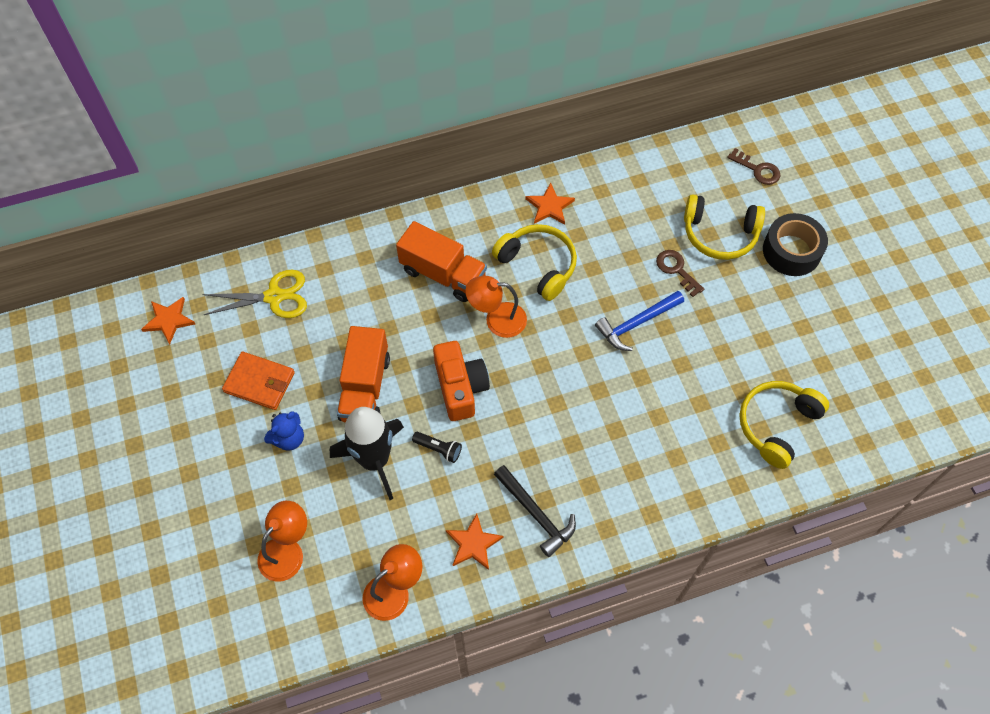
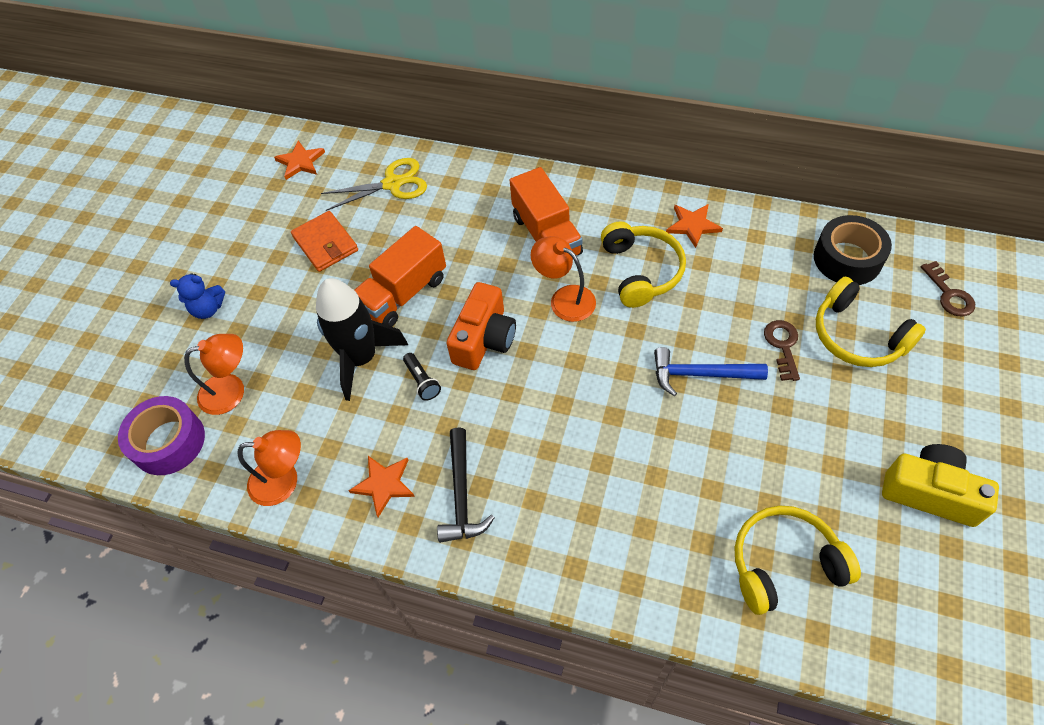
camera: 40 degrees right, 5 degrees down
yellow scissors [202,270,307,318] -> yellow scissors turned 45 degrees counterclockwise [321,158,427,211]
blue teddy bear [264,411,304,451] -> blue teddy bear moved to [170,273,225,319]
black tape [763,213,828,276] -> black tape moved to [814,215,892,285]
none -> purple tape [118,396,205,475]
none -> yellow camera [882,444,999,527]

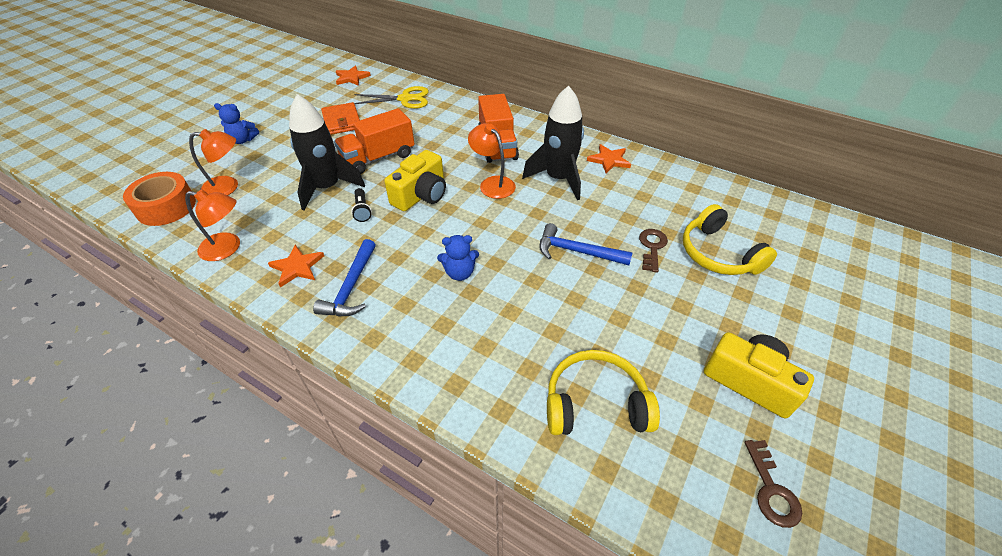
camera: 10 degrees right, 10 degrees down
purple tape [118,396,205,475] -> orange tape [123,172,196,226]
black hammer [437,427,495,543] -> blue hammer [313,239,376,316]
orange camera [446,282,516,370] -> yellow camera [384,150,446,211]
yellow headphones [601,222,686,308] -> black rocket [522,85,584,200]
black tape [814,215,892,285] -> none
brown key [921,261,975,316] -> brown key moved to [744,440,802,528]
none -> blue teddy bear [437,235,479,281]

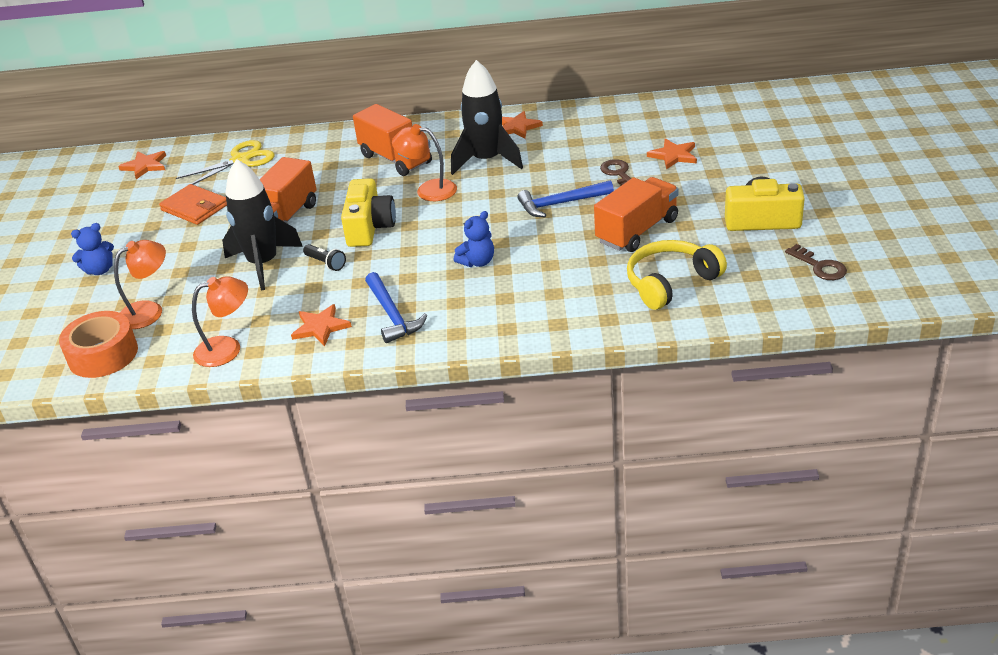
camera: 30 degrees left, 10 degrees down
yellow headphones [683,204,777,275] -> orange star [647,139,697,170]
none -> orange truck [594,177,679,252]

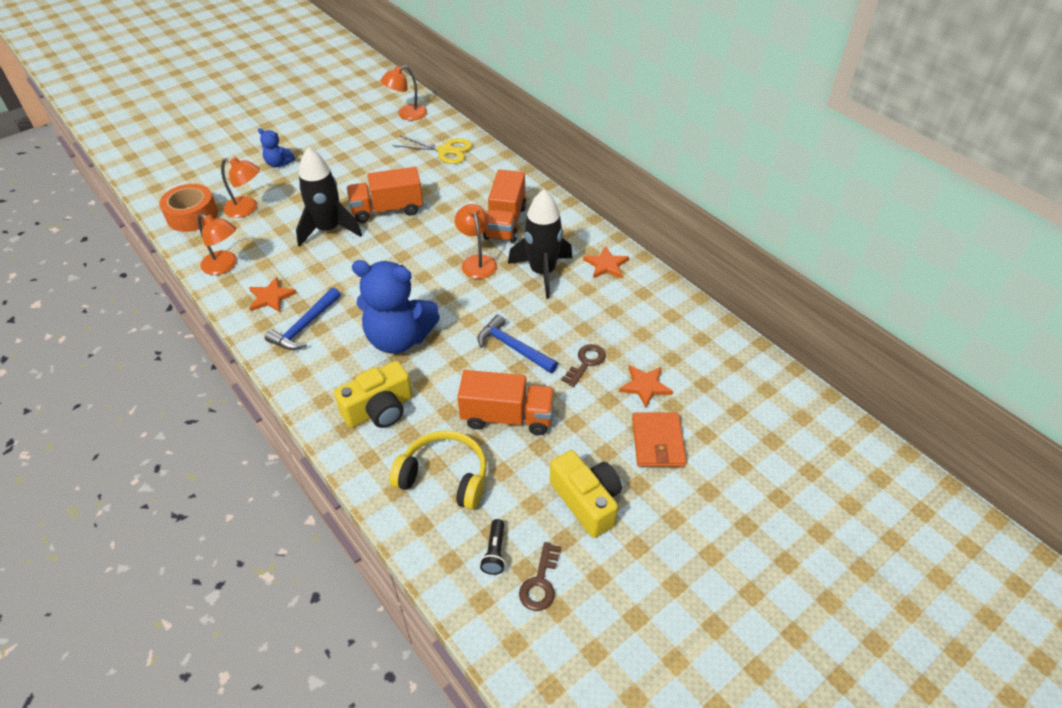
camera: 50 degrees right, 10 degrees up
orange star [118,151,166,179] -> orange lamp [380,66,427,120]
orange wallet [159,184,227,225] -> orange wallet moved to [632,413,687,467]
black flashlight [303,244,346,271] -> black flashlight moved to [480,519,505,575]
yellow camera [341,178,396,247] -> yellow camera moved to [334,361,412,428]
blue teddy bear [454,211,494,267] -> blue teddy bear [352,260,440,354], size x2.13

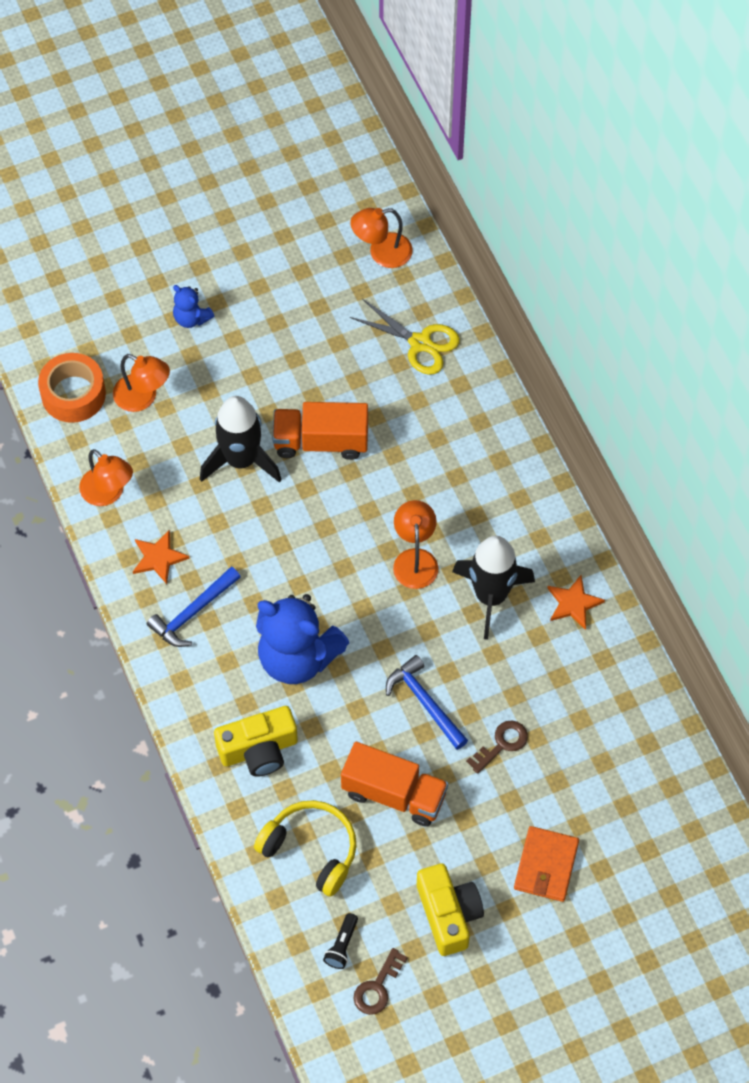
camera: 15 degrees right, 15 degrees up
orange truck [483,169,526,243] -> none
orange star [619,365,673,408] -> none

